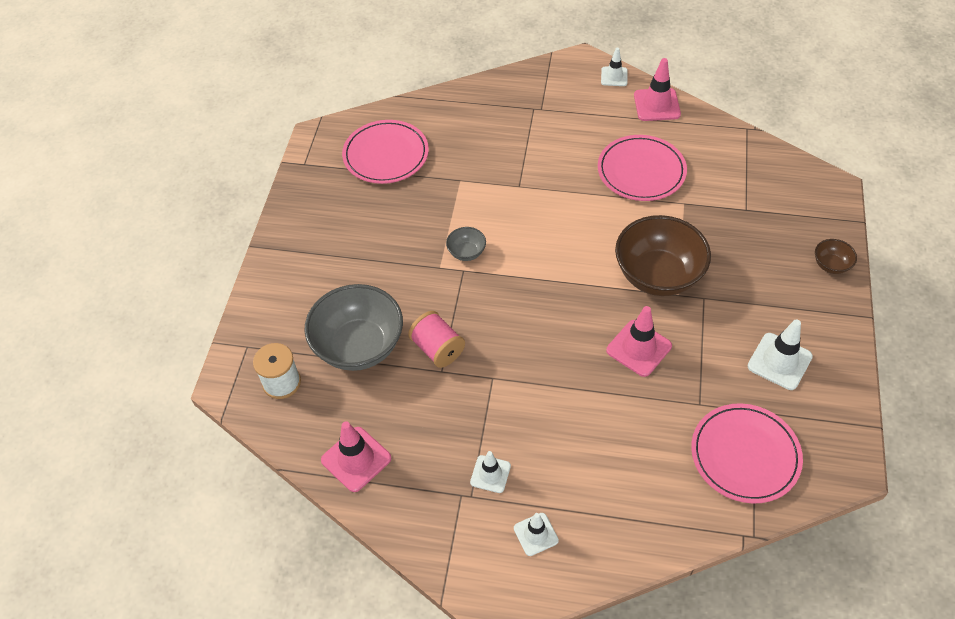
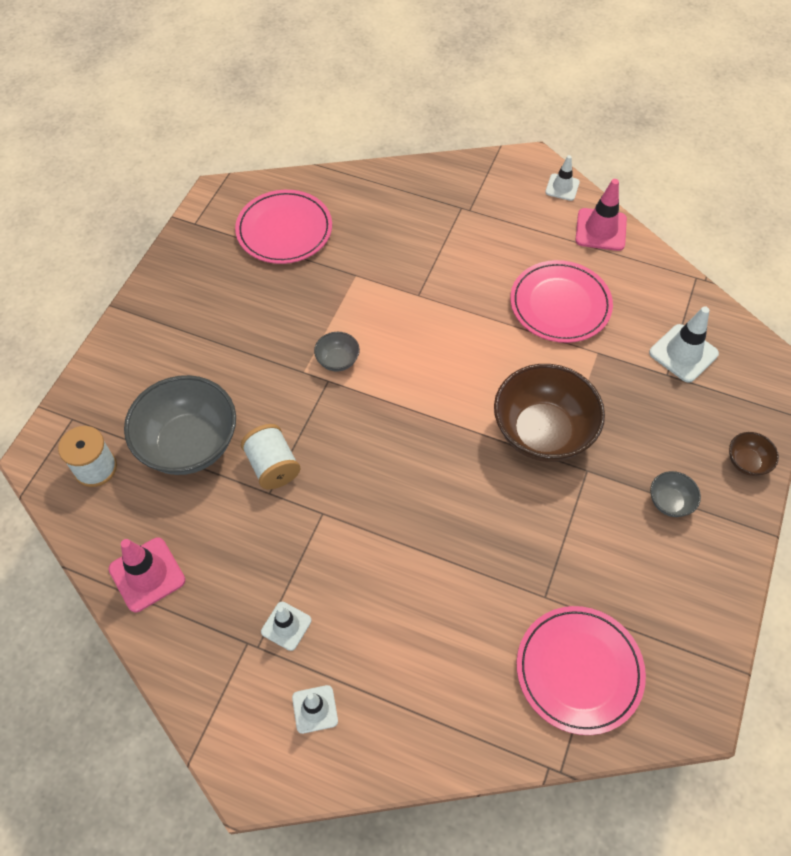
camera: 10 degrees right, 5 degrees up
pink spool [408,311,465,368] -> white spool [241,424,300,489]
pink traffic cone [606,306,672,377] -> none
white traffic cone [747,319,813,390] -> white traffic cone moved to [649,306,719,383]
none -> grey bowl [650,471,701,517]

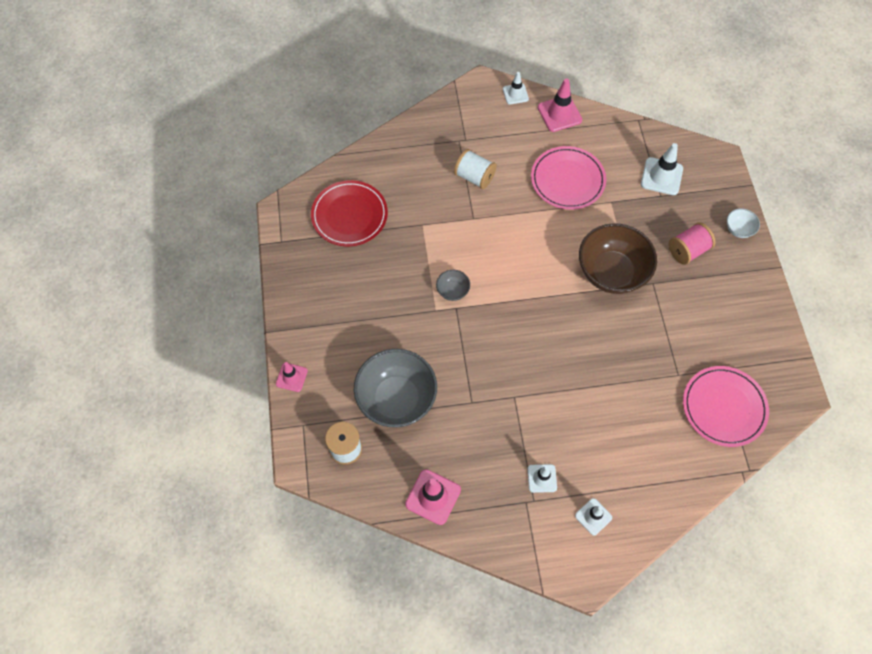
camera: 30 degrees left, 5 degrees up
pink plate [235,190,332,264] -> red plate [311,180,388,246]
white spool [241,424,300,489] -> white spool moved to [454,149,497,189]
grey bowl [650,471,701,517] -> none
brown bowl [729,432,779,476] -> white bowl [727,208,760,238]
none -> pink traffic cone [276,362,308,392]
none -> pink spool [668,222,716,265]

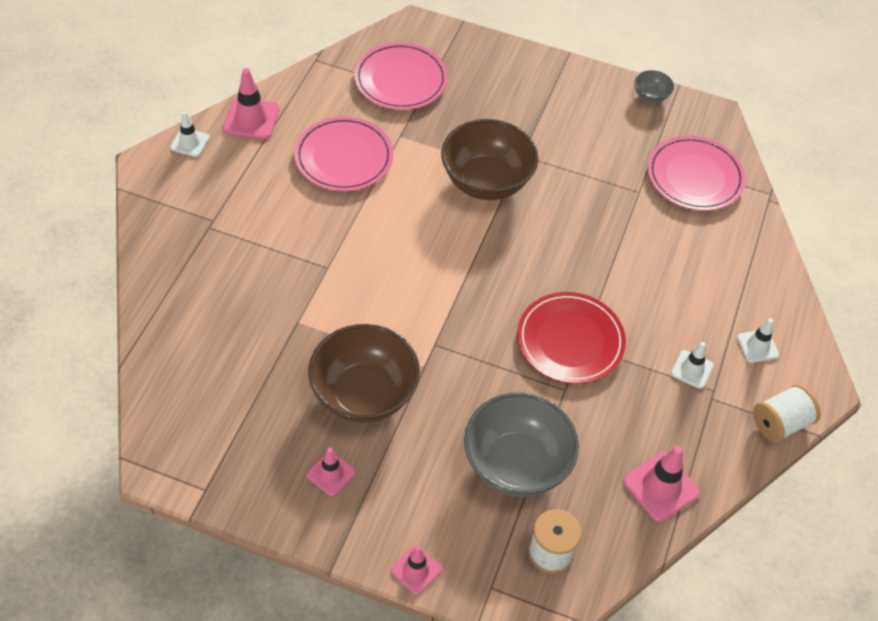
camera: 65 degrees left, 10 degrees down
red plate [311,180,388,246] -> red plate moved to [517,292,626,384]
grey bowl [436,270,470,301] -> grey bowl moved to [634,70,674,103]
white spool [454,149,497,189] -> white spool moved to [753,384,821,443]
white traffic cone [641,143,683,195] -> pink plate [354,42,448,110]
pink spool [668,222,716,265] -> none
white bowl [727,208,760,238] -> none
none -> pink traffic cone [307,448,356,496]
none -> brown bowl [308,324,420,423]

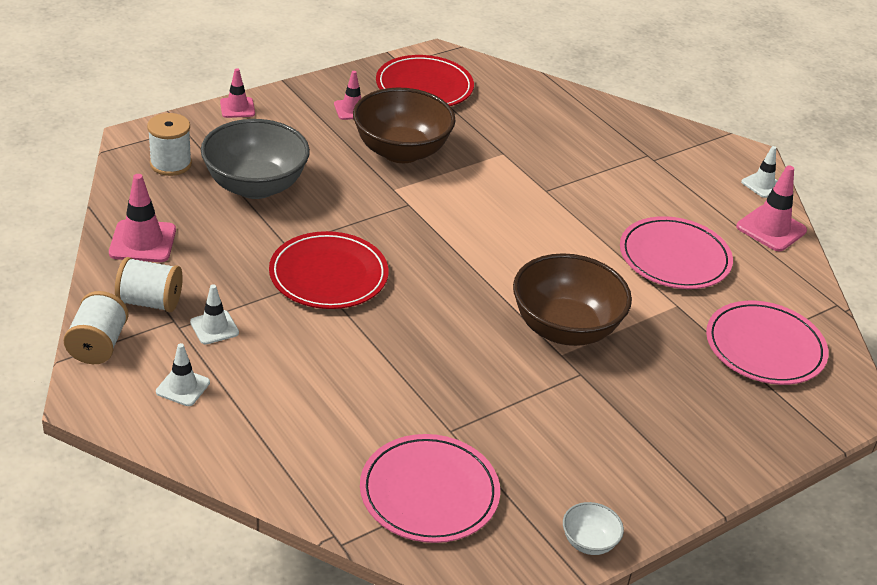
camera: 125 degrees right, 15 degrees down
grey bowl [634,70,674,103] -> white bowl [563,502,624,555]
none -> white spool [115,257,183,312]
none -> red plate [376,55,474,106]

